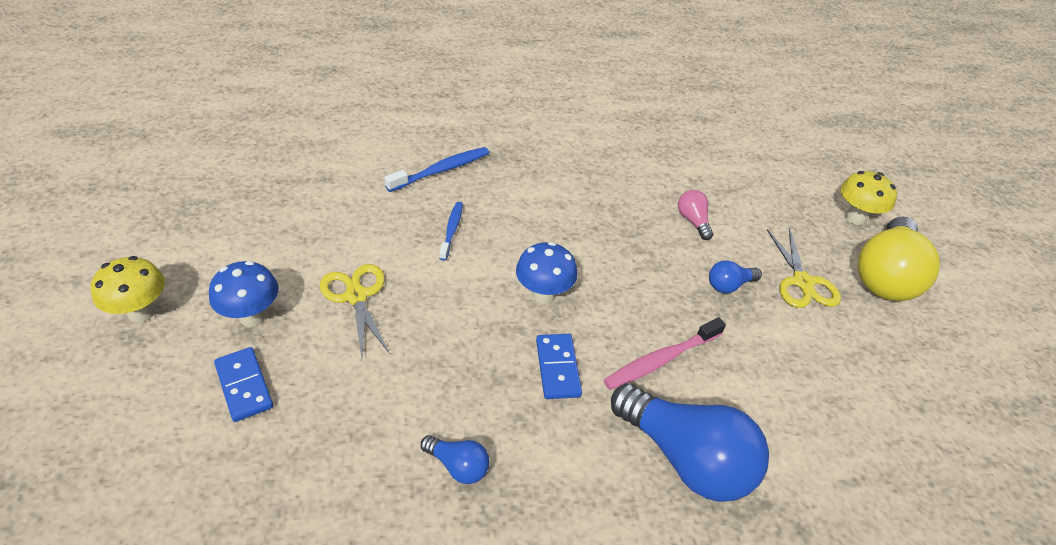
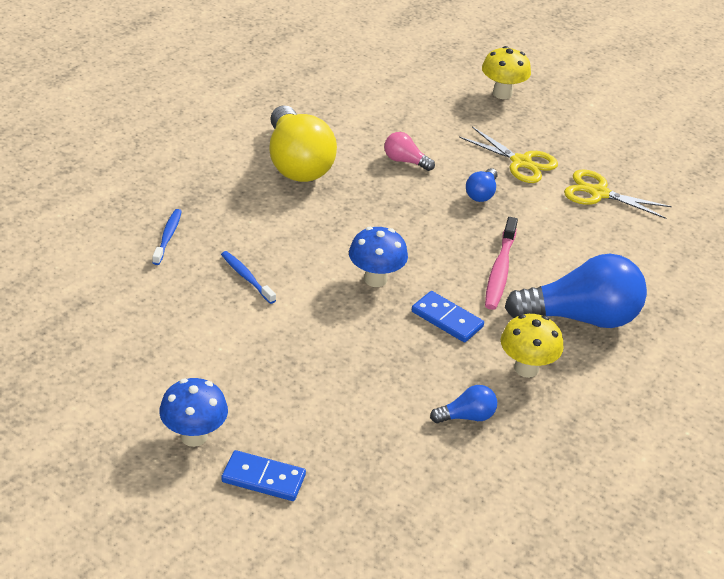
camera: 45 degrees left, 5 degrees down
yellow mushroom [91,256,165,323] -> yellow mushroom moved to [501,314,564,378]
yellow scissors [320,264,390,359] -> yellow scissors moved to [564,169,672,219]
blue toothbrush [384,147,489,192] -> blue toothbrush [152,209,182,265], size x0.66
yellow light bulb [858,216,940,301] -> yellow light bulb moved to [269,106,337,182]

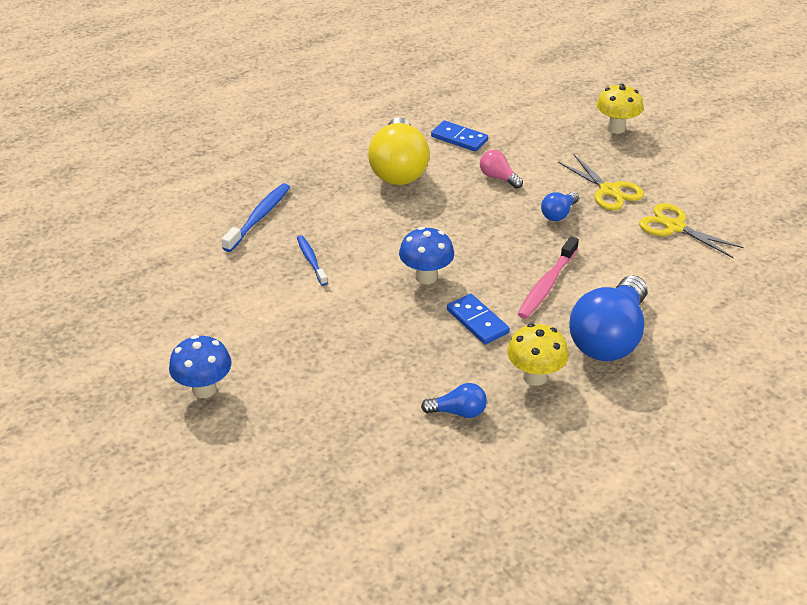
camera: 20 degrees right, 0 degrees up
blue toothbrush [152,209,182,265] -> blue toothbrush [222,183,290,252], size x1.53
blue domino [221,450,306,501] -> blue domino moved to [431,120,488,152]
blue light bulb [505,254,647,328] -> blue light bulb turned 105 degrees clockwise [569,275,647,361]

